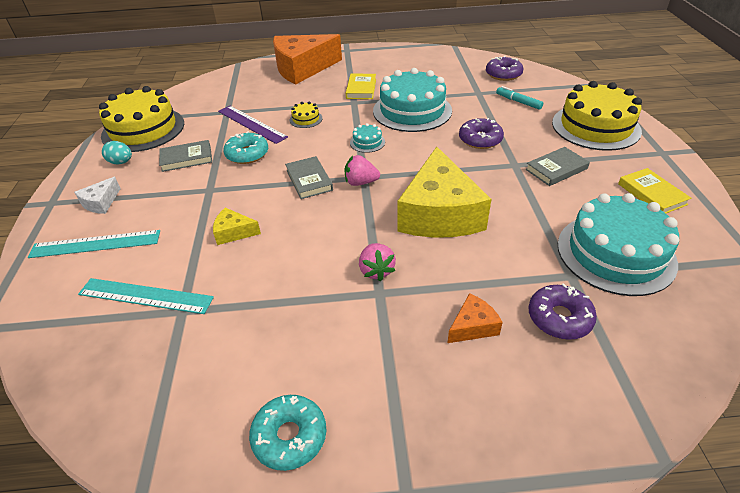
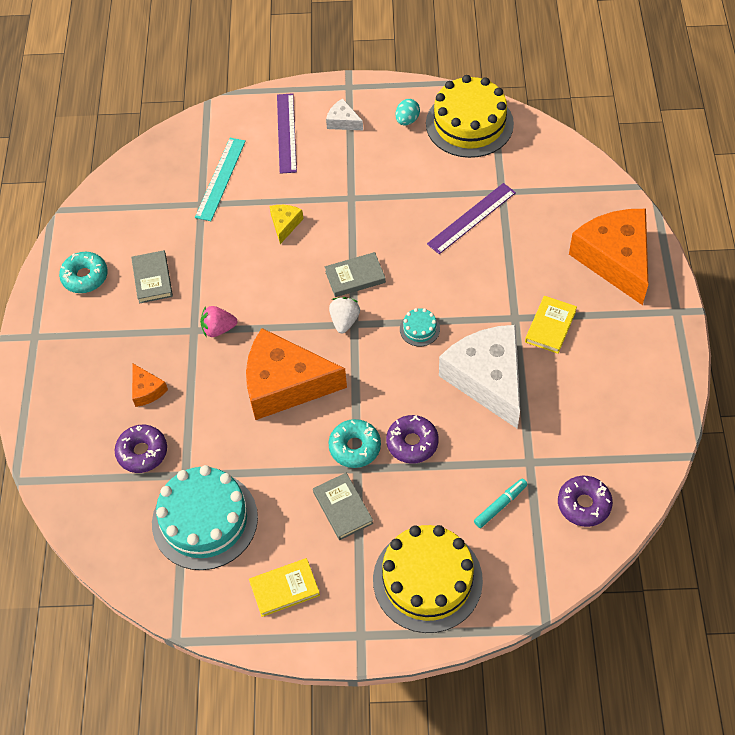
camera: 95 degrees right, 15 degrees up
turquoise ruler [28,230,160,258] -> purple ruler [277,93,297,174]
grey book [159,140,212,172] -> grey book moved to [131,250,173,303]
turquoise donut [223,131,268,164] -> turquoise donut moved to [328,419,381,468]
yellow cake [290,102,323,128] -> none
pink strawberry [344,155,380,186] -> white strawberry [329,297,360,333]
yellow book [346,74,376,99] -> yellow book turned 75 degrees counterclockwise [525,296,577,354]
turquoise cake [373,68,452,132] -> white cheese [439,325,520,429]
yellow cheese [397,147,491,238] -> orange cheese [246,328,347,420]

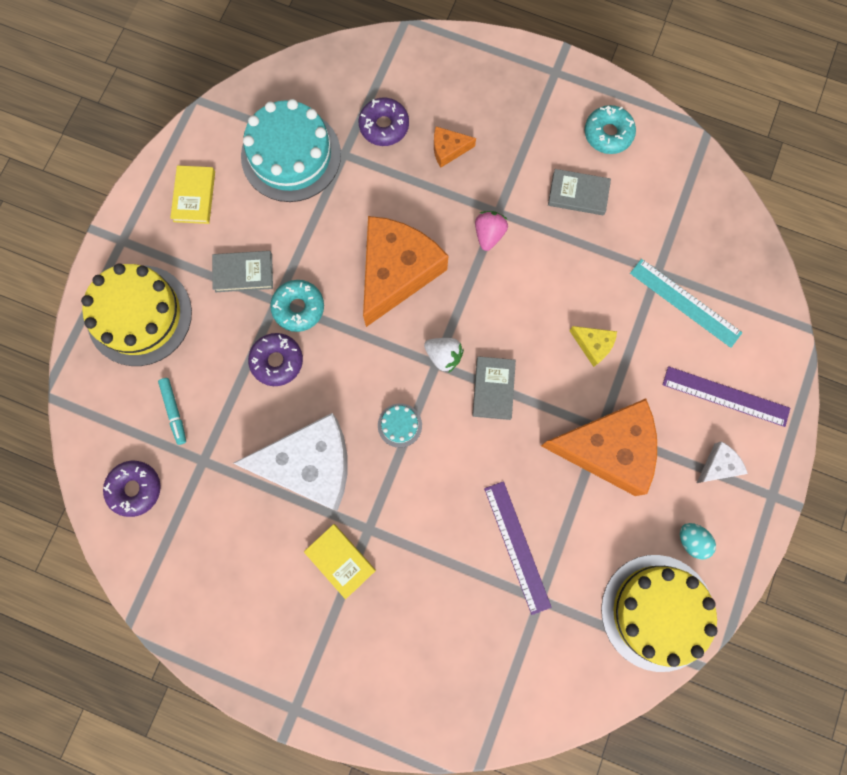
camera: 110 degrees right, 20 degrees up
orange cheese [569,209,648,305] -> orange cheese moved to [541,398,657,496]

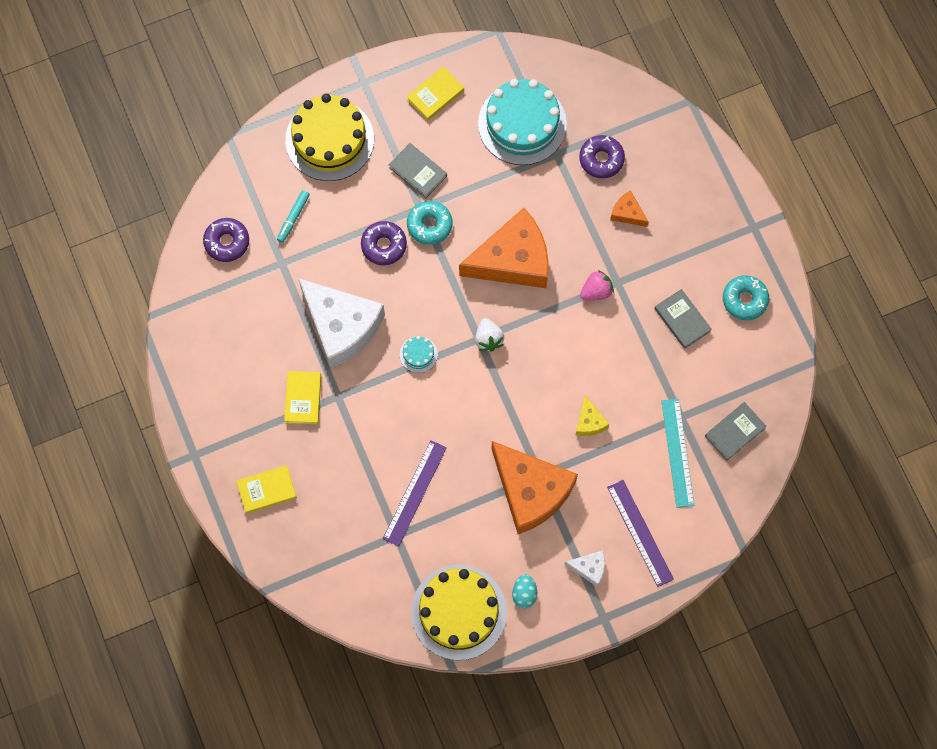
camera: 45 degrees right, 5 degrees down
grey book [472,356,516,420] -> grey book moved to [705,402,767,461]
none -> yellow book [236,465,297,514]

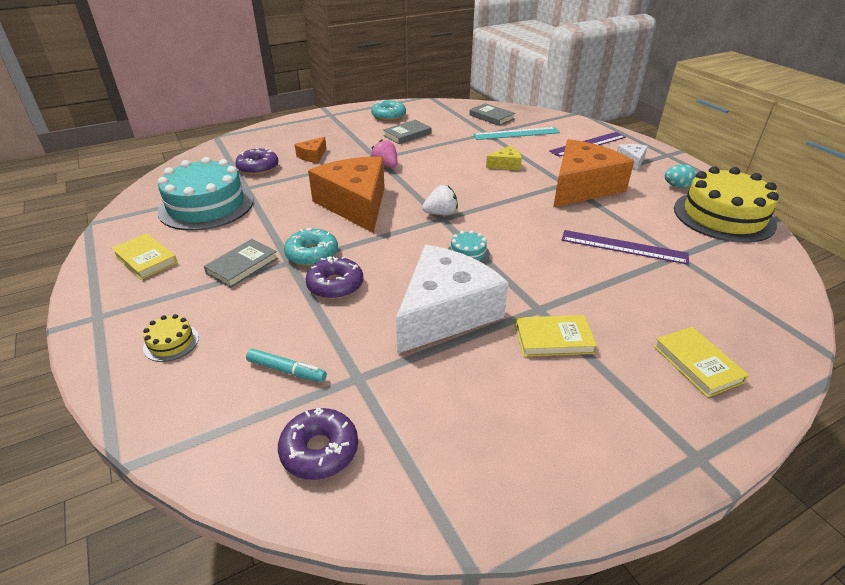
camera: 95 degrees left, 35 degrees down
yellow cake [285,94,374,181] -> yellow cake [143,314,199,362], size x0.41

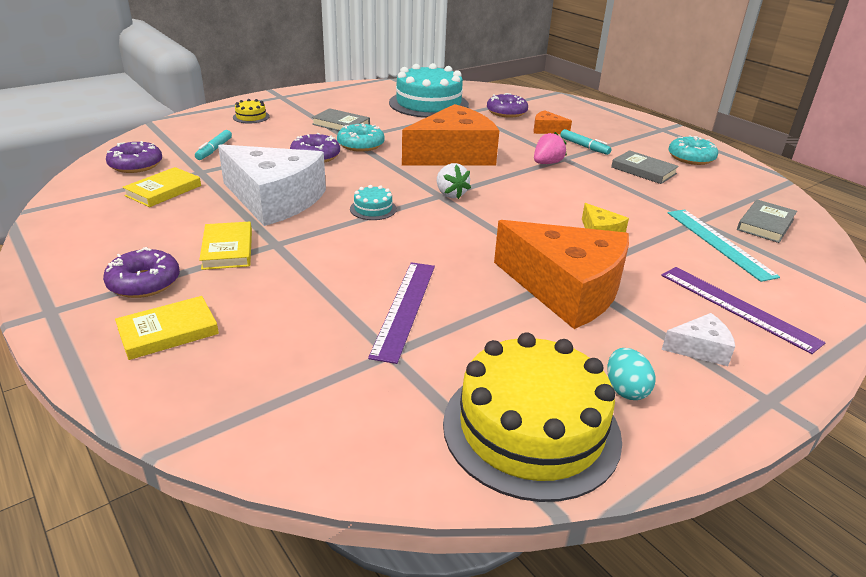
camera: 80 degrees right, 5 degrees down
yellow book [111,233,178,280] -> yellow book moved to [122,167,201,207]
none -> purple donut [103,247,180,298]
none -> turquoise marker [560,129,611,155]

